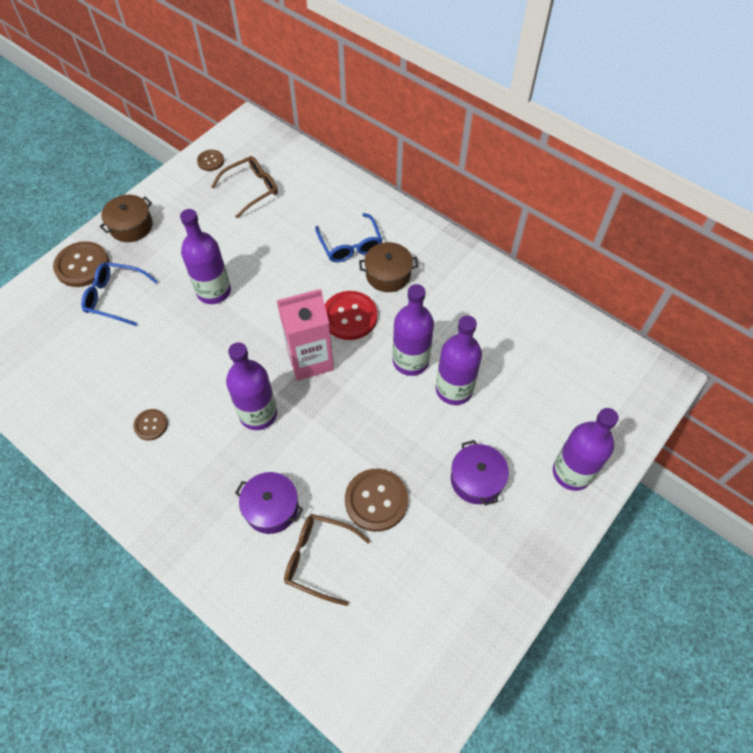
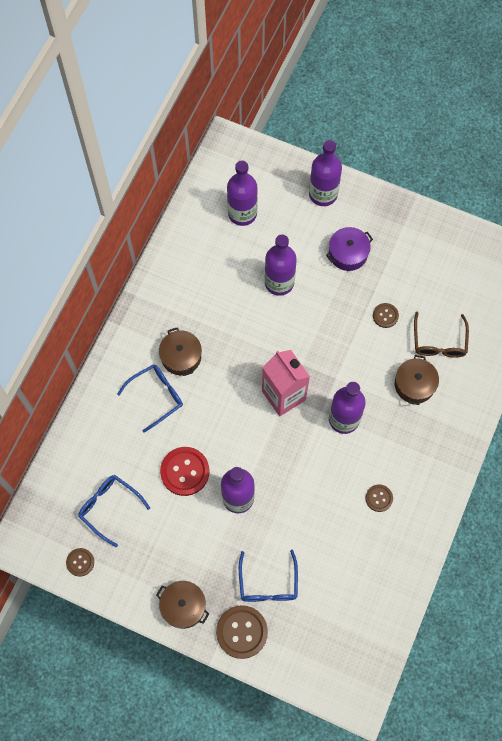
camera: 105 degrees left, 10 degrees up
brown glasses [211,156,278,218] -> blue glasses [78,475,150,547]
purple pot [235,472,303,534] -> brown pot [395,355,439,405]
red button [325,291,377,340] -> red button moved to [160,447,210,496]
brown button [345,469,408,532] -> brown button [373,303,399,328], size x0.55
purple bottle [392,284,434,376] -> purple bottle moved to [227,160,258,226]

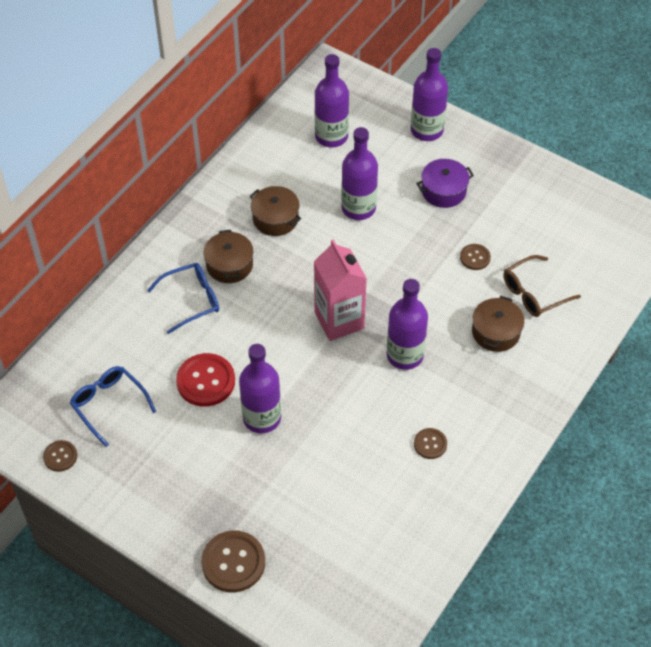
camera: 10 degrees right, 15 degrees down
brown pot [156,581,209,629] -> brown pot moved to [250,186,301,236]
blue glasses [239,550,298,602] -> none
brown glasses [414,311,469,358] -> brown glasses turned 45 degrees clockwise [503,255,581,317]

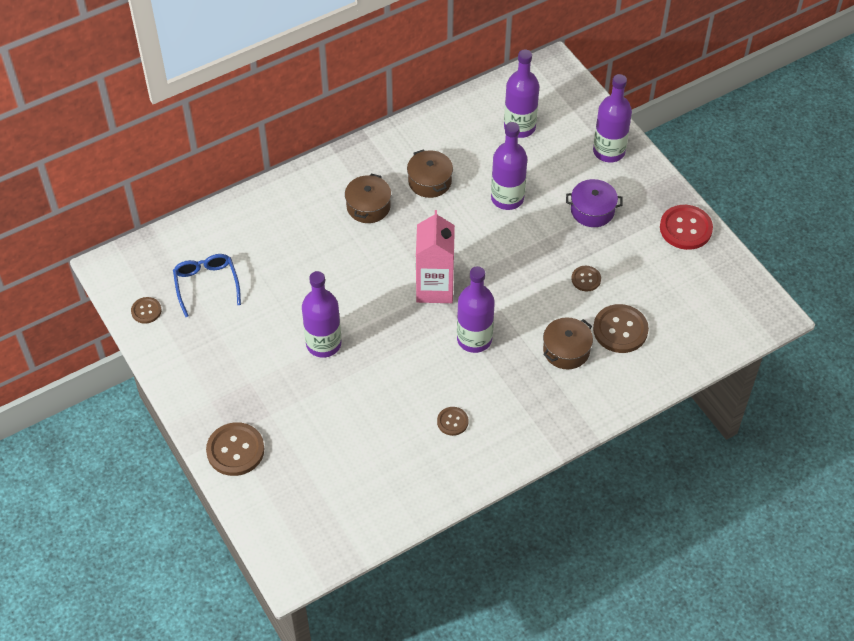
camera: 25 degrees right, 0 degrees up
blue glasses [147,263,219,334] -> none
red button [176,353,235,407] -> red button moved to [660,205,713,250]
brown glasses [503,255,581,317] -> brown button [593,304,649,353]

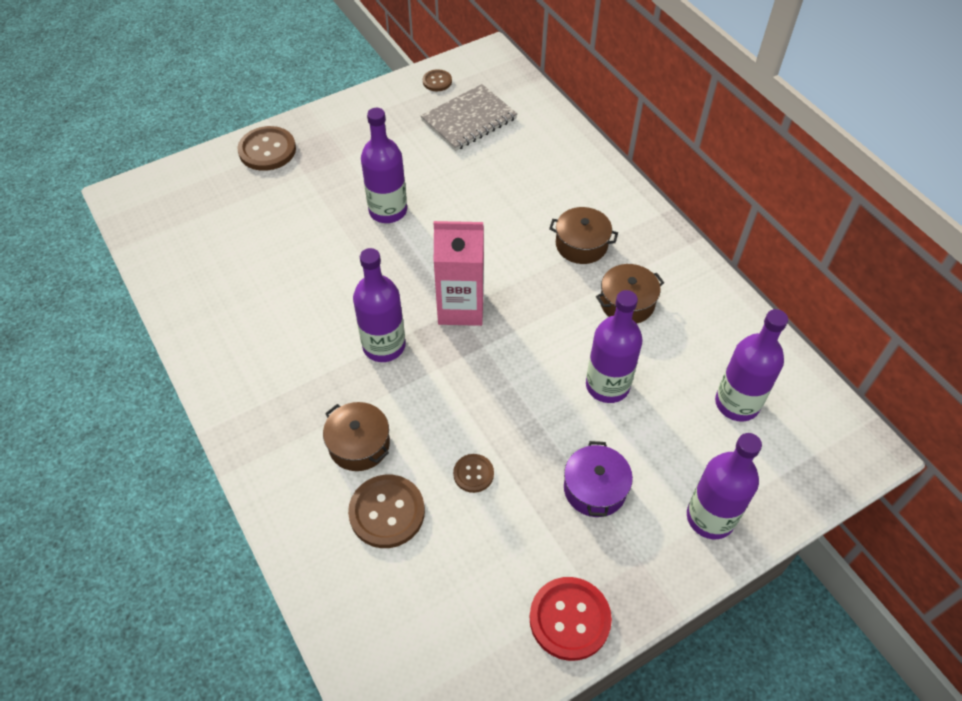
camera: 90 degrees right, 0 degrees up
blue glasses [173,254,241,317] -> grey notebook [421,84,517,151]
brown button [437,407,469,436] -> none

